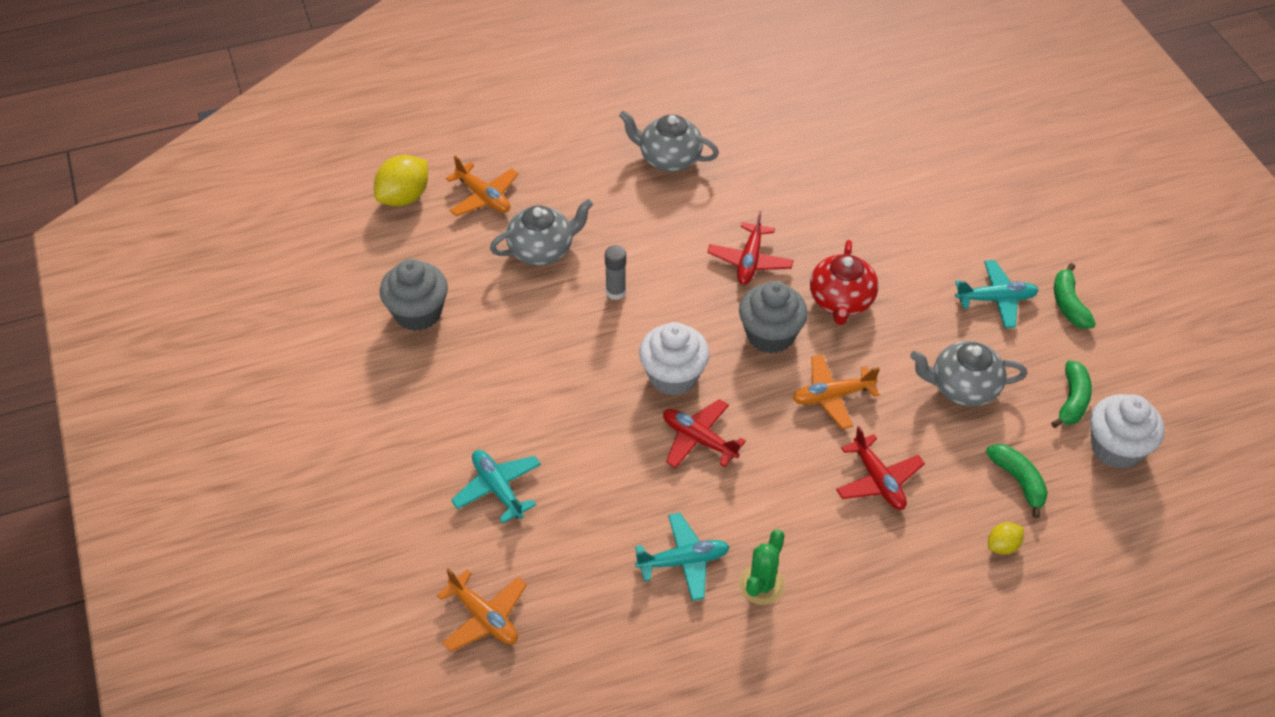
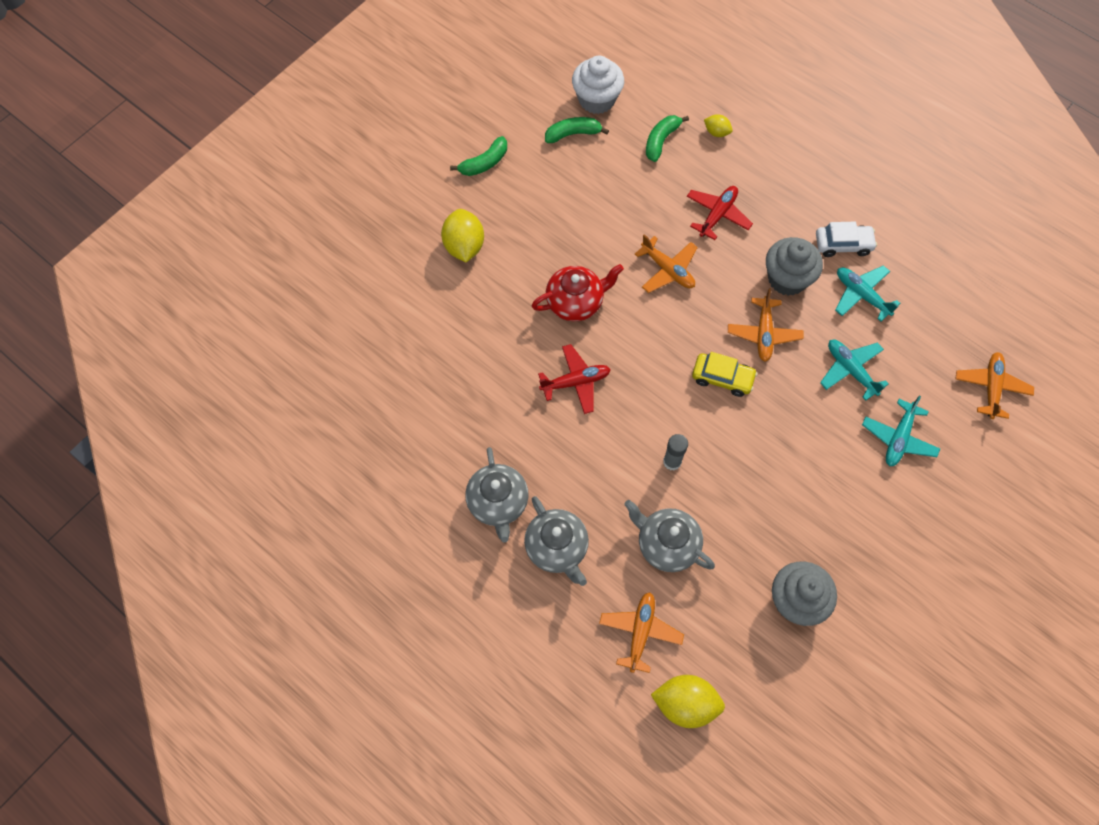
camera: 120 degrees left, 15 degrees up
white cupcake [639,322,709,396] -> yellow car [692,352,757,397]
red plane [663,399,746,468] -> orange plane [728,289,804,362]
grey cupcake [739,281,808,354] -> grey cupcake moved to [766,237,823,296]
green cactus [739,529,785,605] -> white car [816,222,877,257]
grey teapot [910,341,1027,407] -> grey teapot moved to [524,496,589,586]
turquoise plane [955,260,1039,328] -> turquoise plane moved to [820,340,889,401]
none -> yellow lemon [441,209,484,262]

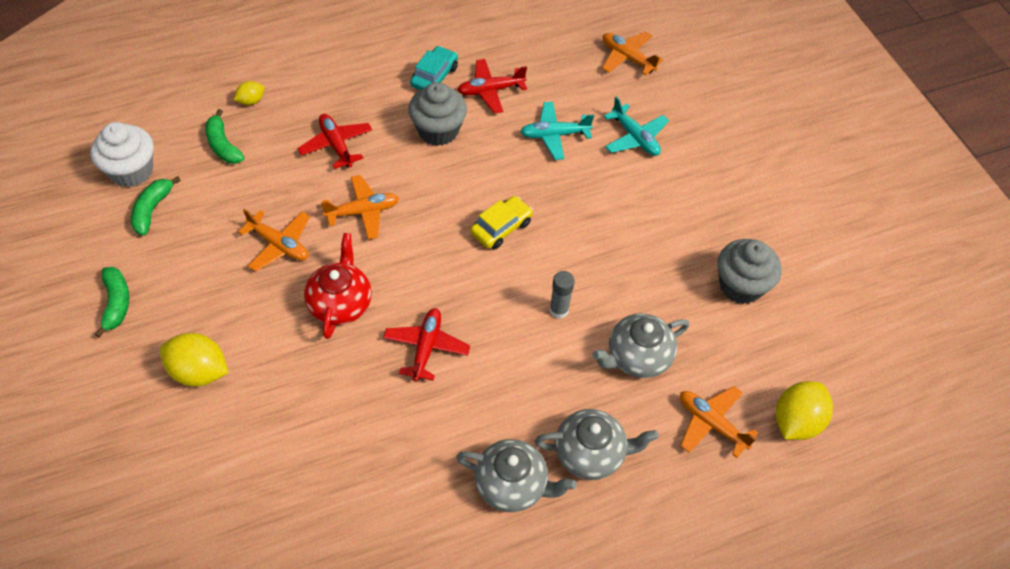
camera: 65 degrees left, 10 degrees down
orange plane [728,289,804,362] -> orange plane moved to [238,209,310,272]
white car [816,222,877,257] -> turquoise car [410,46,458,90]
turquoise plane [835,266,900,321] -> red plane [458,59,527,114]

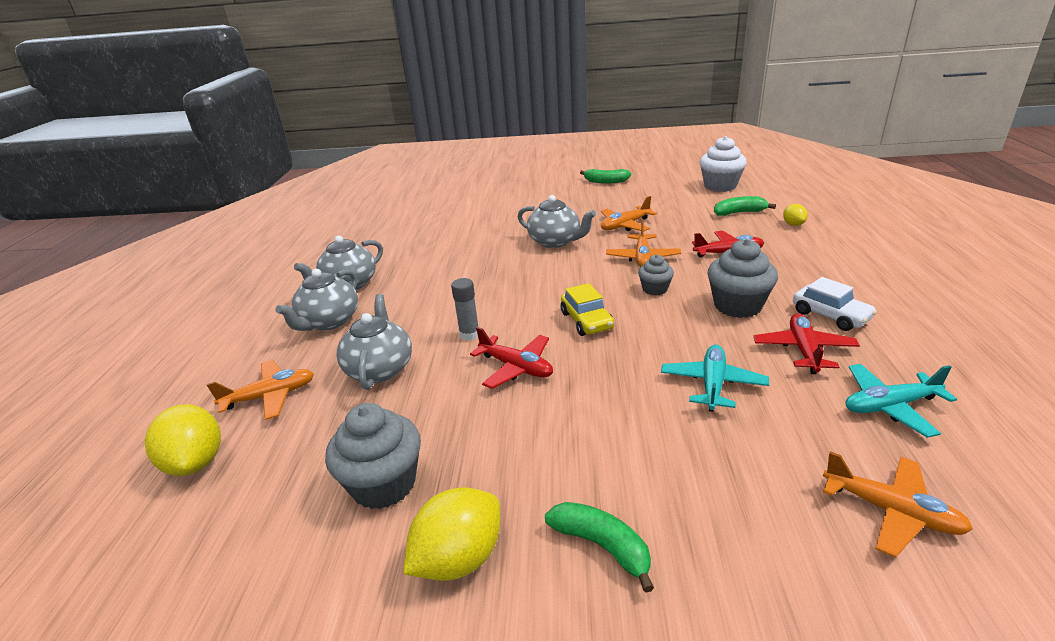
camera: 120 degrees right, 25 degrees down
green banana [131,176,181,235] -> green banana moved to [545,502,654,592]
yellow lemon [159,333,229,386] -> yellow lemon moved to [403,487,500,581]
red teapot [304,233,372,339] -> grey teapot [518,195,596,248]
red plane [383,308,470,381] -> red plane moved to [470,327,553,389]
turquoise car [410,46,458,90] -> white car [793,277,877,331]
orange plane [602,31,663,75] -> orange plane turned 60 degrees clockwise [823,451,973,558]
turquoise plane [604,97,669,156] -> turquoise plane moved to [845,364,957,438]
none -> grey cupcake [638,255,674,295]

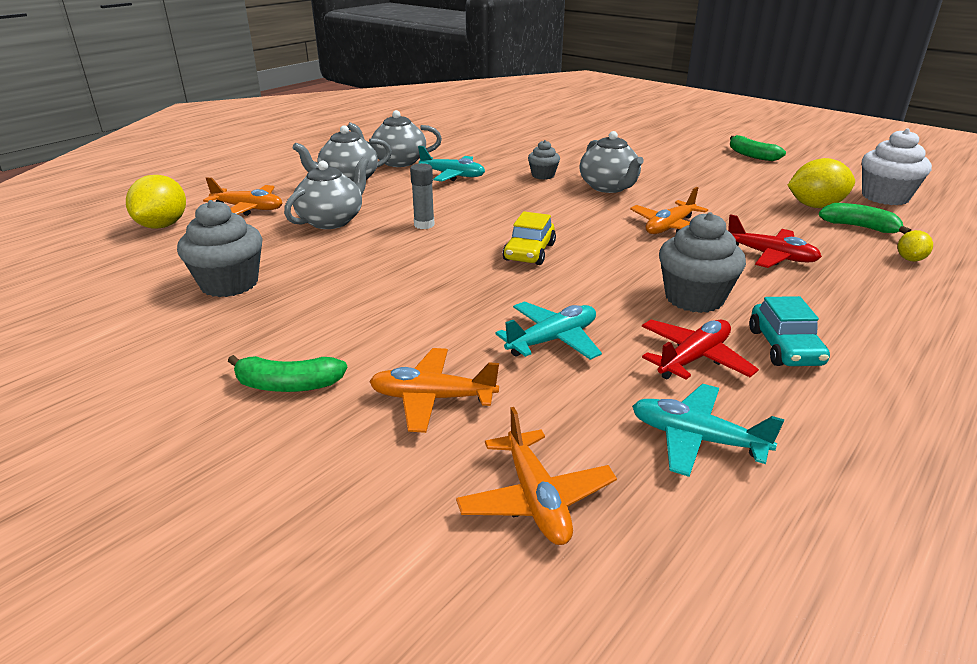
camera: 35 degrees right, 0 degrees up
yellow lemon [403,487,500,581] -> yellow lemon moved to [788,158,855,208]
red plane [470,327,553,389] -> none
green banana [545,502,654,592] -> green banana turned 105 degrees clockwise [228,355,347,392]
orange plane [601,196,657,232] -> orange plane moved to [369,348,499,433]
grey cupcake [638,255,674,295] -> grey cupcake moved to [528,140,560,180]
white car [793,277,877,331] -> turquoise car [749,296,830,366]
none -> turquoise plane [418,146,485,181]

